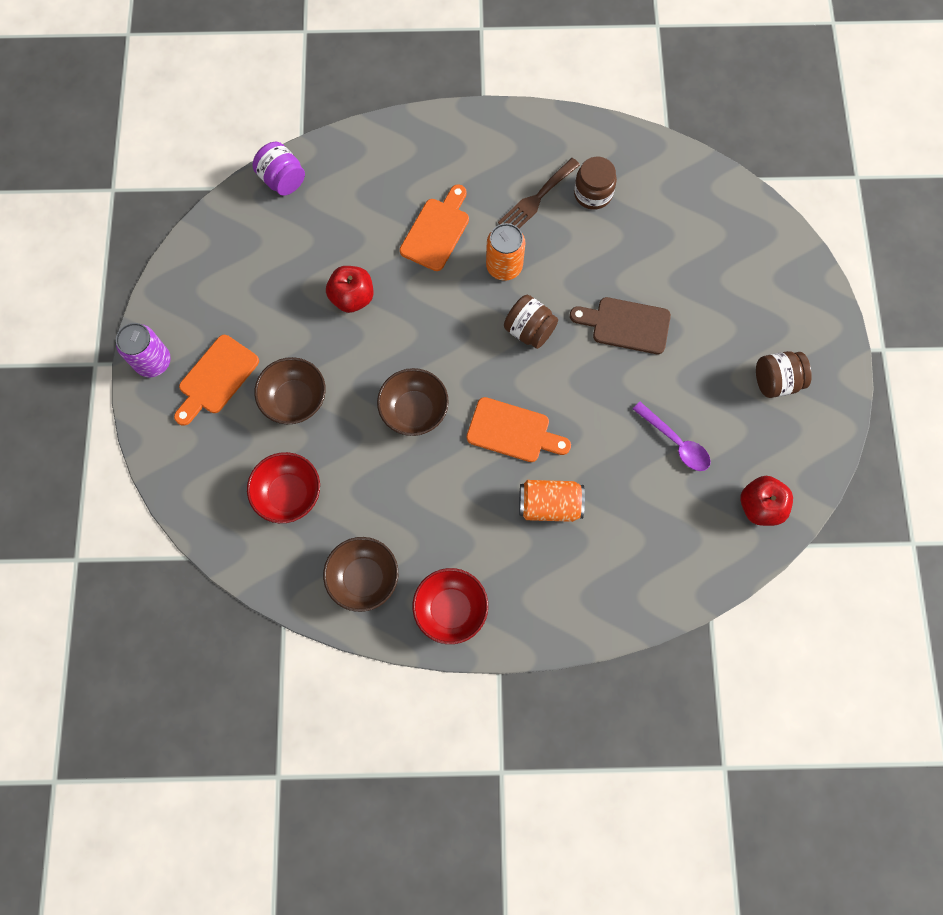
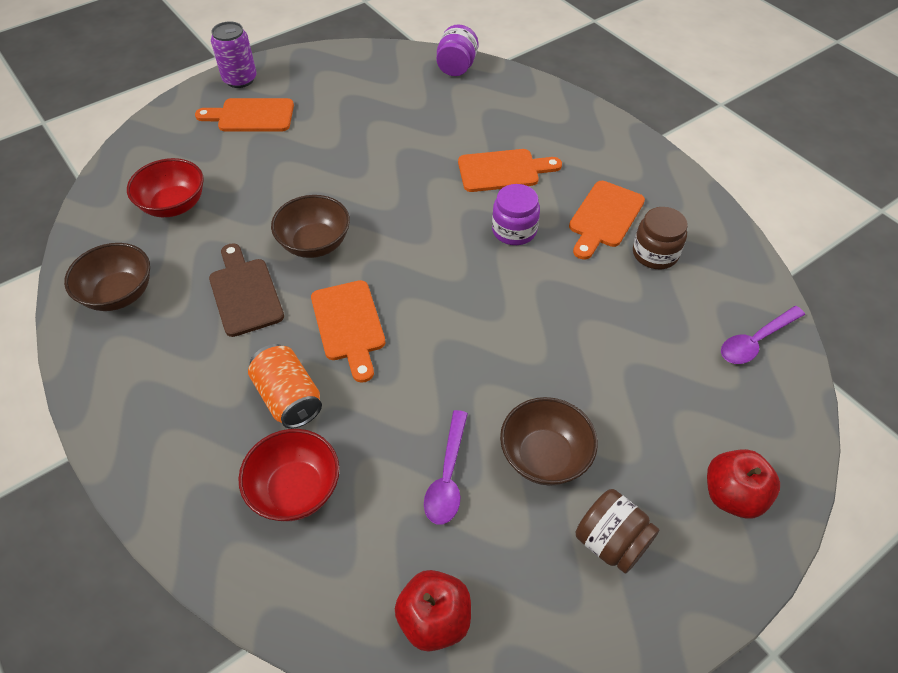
camera: 55 degrees right, 20 degrees down
brown bowl [255,357,326,424] -> brown bowl moved to [500,397,598,486]
red apple [326,266,374,313] -> red apple moved to [707,449,780,518]
red bowl [412,568,488,644] -> red bowl moved to [238,429,339,521]
orange can [486,223,525,281] -> purple jar [492,184,540,245]
brown fork [498,158,580,228] -> orange cutting board [569,181,645,260]
brown jar [504,295,558,349] -> none
brown cutting board [570,297,671,354] -> brown cutting board moved to [209,243,284,337]
none -> purple spoon [721,306,805,364]

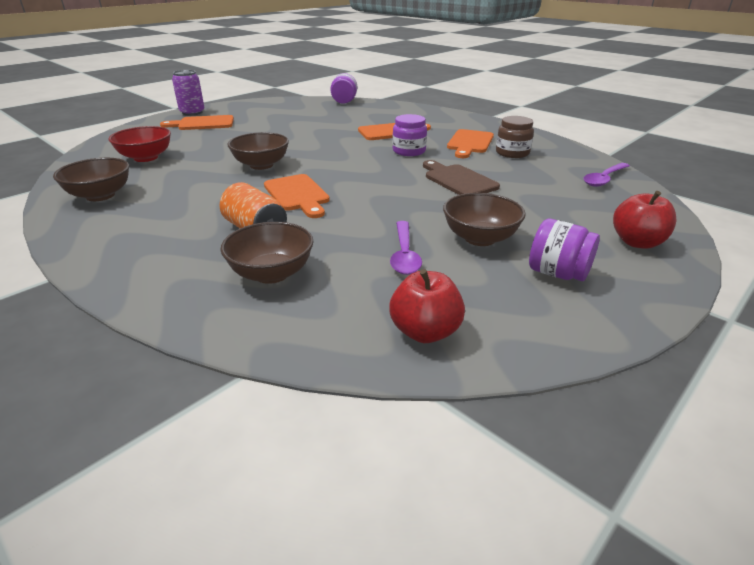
camera: 10 degrees left, 20 degrees down
brown cutting board [209,243,284,337] -> brown cutting board moved to [423,160,500,195]
red bowl [238,429,339,521] -> brown bowl [220,222,314,284]
brown jar [576,489,659,574] -> purple jar [529,219,600,281]

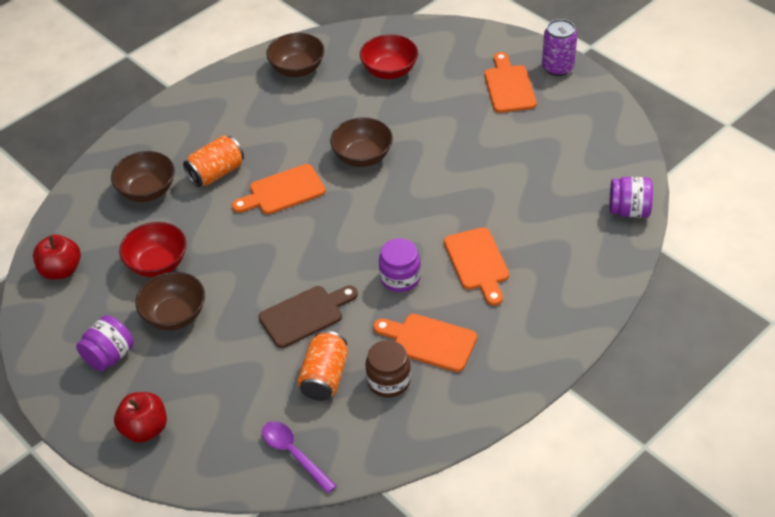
camera: 95 degrees right, 15 degrees up
purple spoon [390,221,422,275] -> red bowl [119,222,187,277]
none -> orange can [297,331,348,401]

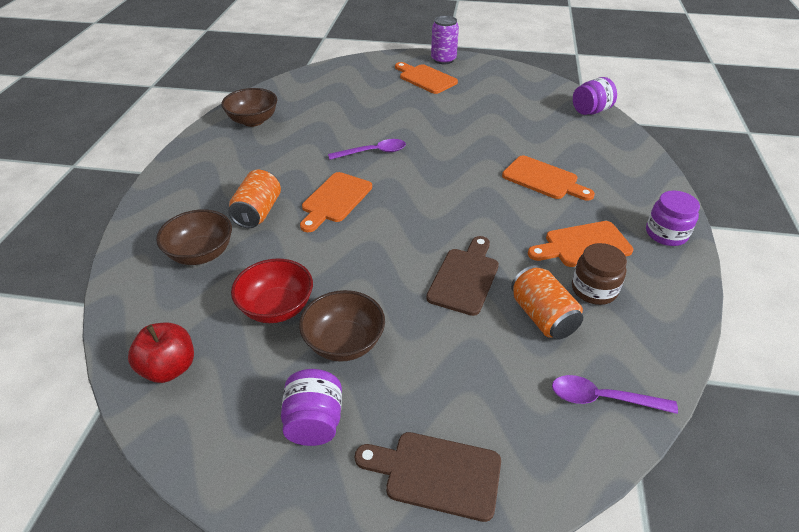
camera: 40 degrees left, 5 degrees down
red apple [114,392,167,443] -> brown cutting board [355,432,501,522]
brown bowl [330,117,393,167] -> purple spoon [328,139,406,160]
red bowl [360,34,418,79] -> none
purple jar [379,238,421,292] -> purple jar moved to [646,191,700,246]

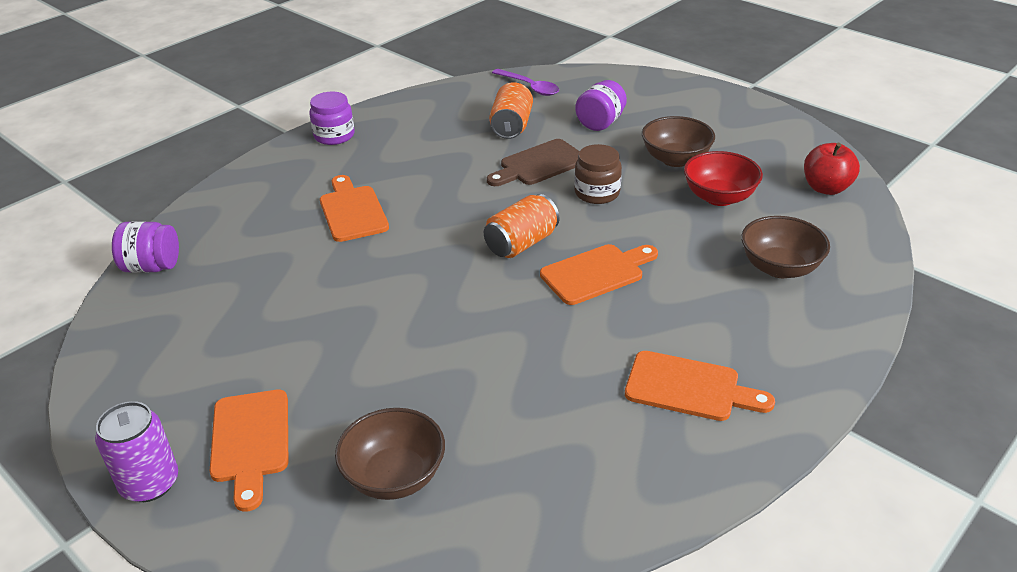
camera: 145 degrees left, 5 degrees down
brown bowl [221,88,277,127] -> brown bowl moved to [335,408,445,500]
orange can [228,169,281,228] -> orange can moved to [484,194,559,258]
purple jar [281,369,342,446] -> purple jar moved to [575,80,627,131]
purple spoon [328,139,406,160] -> none
brown cutting board [355,432,501,522] -> none
orange cutting board [528,221,633,267] -> orange cutting board moved to [625,351,775,421]
brown jar [572,243,627,305] -> brown jar moved to [574,144,622,204]

